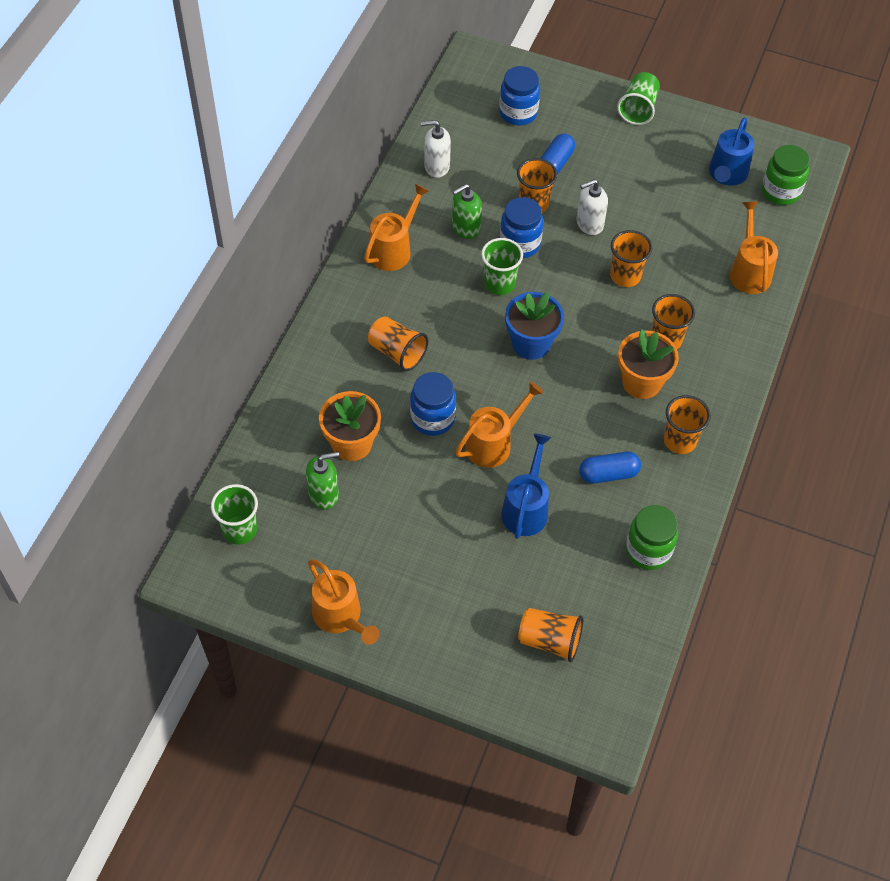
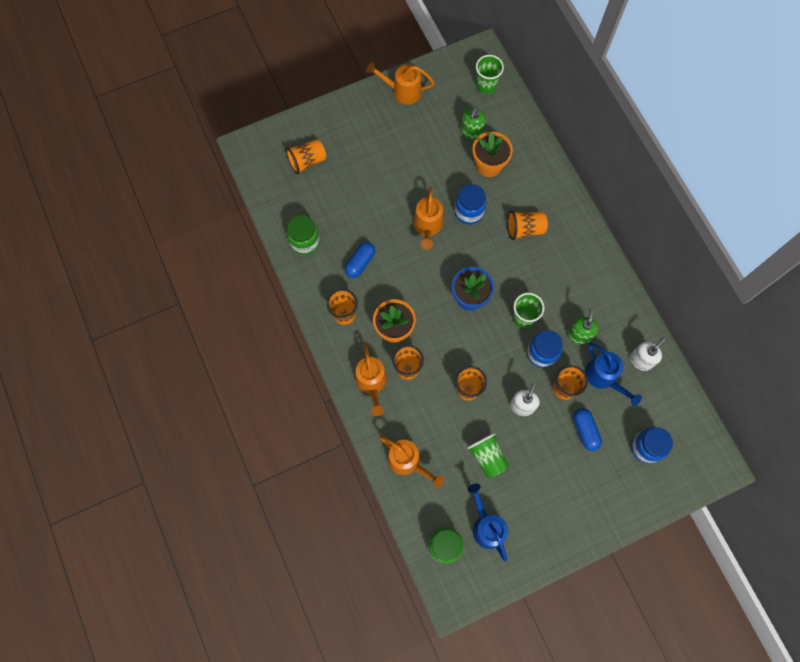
camera: 135 degrees right, 15 degrees up
orange watering can [364,184,429,271] -> orange watering can moved to [355,344,387,416]
blue watering can [501,434,551,539] -> blue watering can moved to [585,343,642,406]
green cup [617,72,660,125] -> green cup moved to [467,433,509,478]

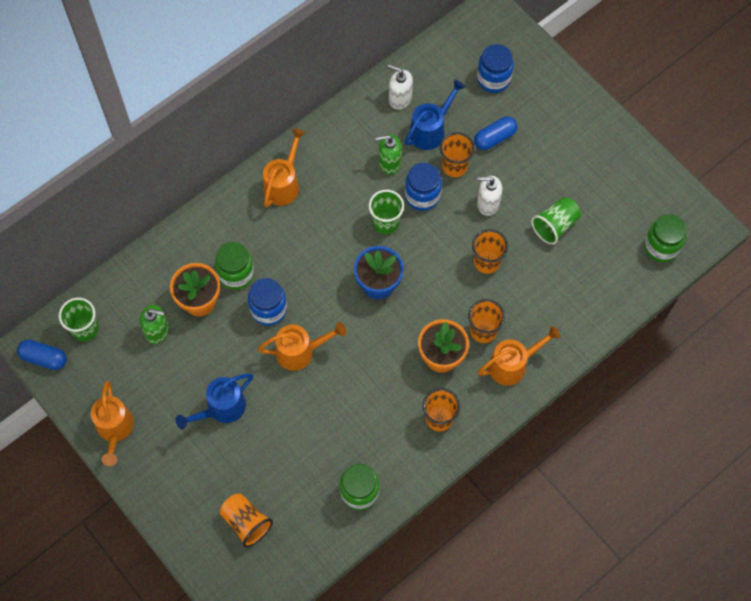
camera: 105 degrees left, 5 degrees down
blue capsule [344,242,375,278] -> blue capsule moved to [17,340,66,370]
orange watering can [379,435,444,488] -> orange watering can moved to [263,128,305,207]
blue watering can [468,483,508,562] -> blue watering can moved to [175,373,253,429]
orange cup [507,211,548,240] -> none
none -> green jar [215,242,254,290]

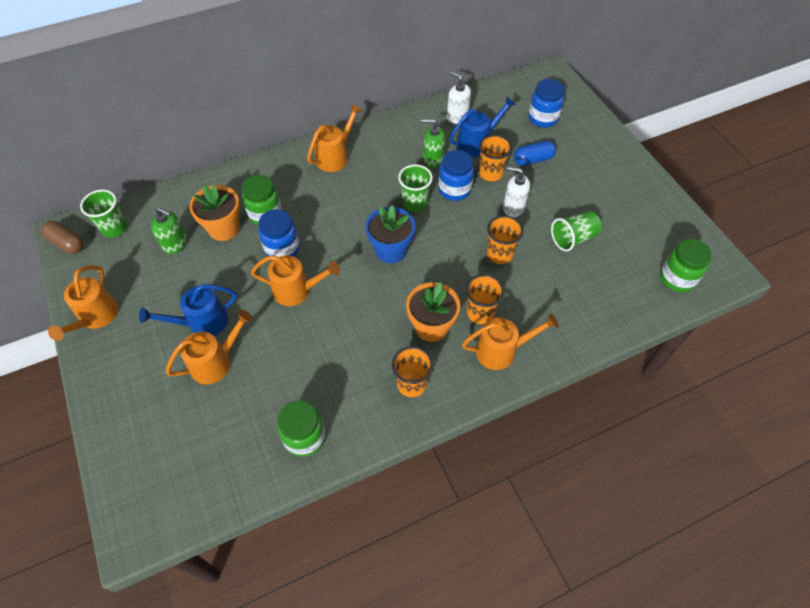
camera: 15 degrees right, 10 degrees down
blue capsule [17,340,66,370] -> brown capsule [41,221,84,254]
orange cup [220,493,273,548] -> none
none -> orange watering can [166,310,253,385]

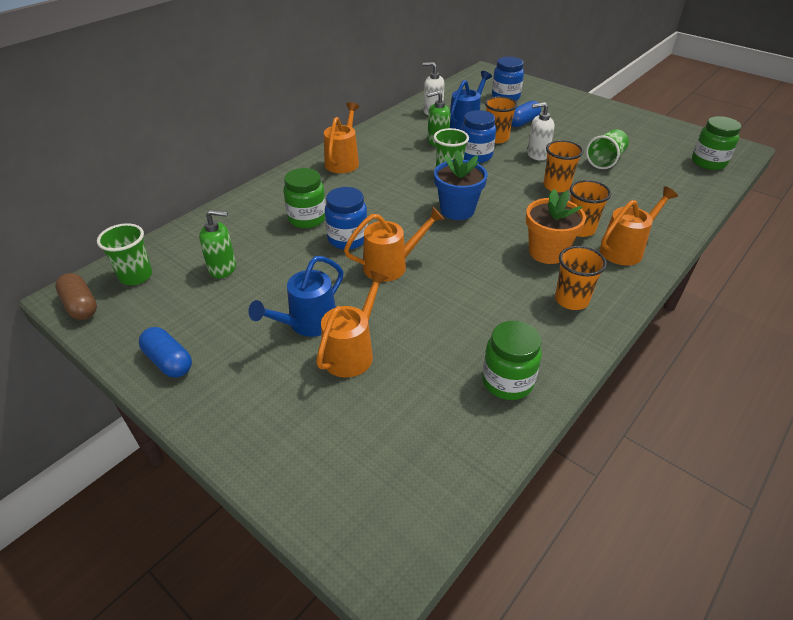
camera: 25 degrees left, 15 degrees down
brown capsule [41,221,84,254] -> brown capsule turned 45 degrees clockwise [55,273,97,320]
orange watering can [48,265,118,341] -> blue capsule [139,327,192,378]
orange flower pot [189,185,240,241] -> none

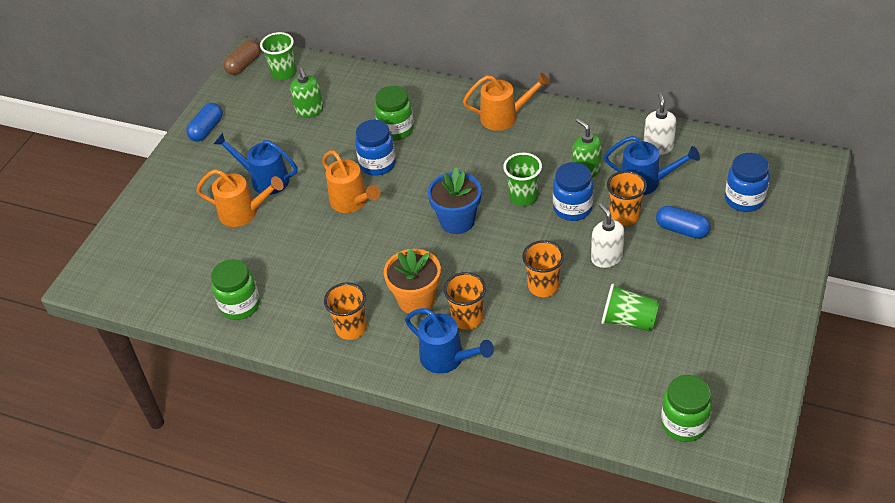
camera: 75 degrees right, 5 degrees up
orange watering can [600,186,678,266] -> blue watering can [405,308,494,373]

